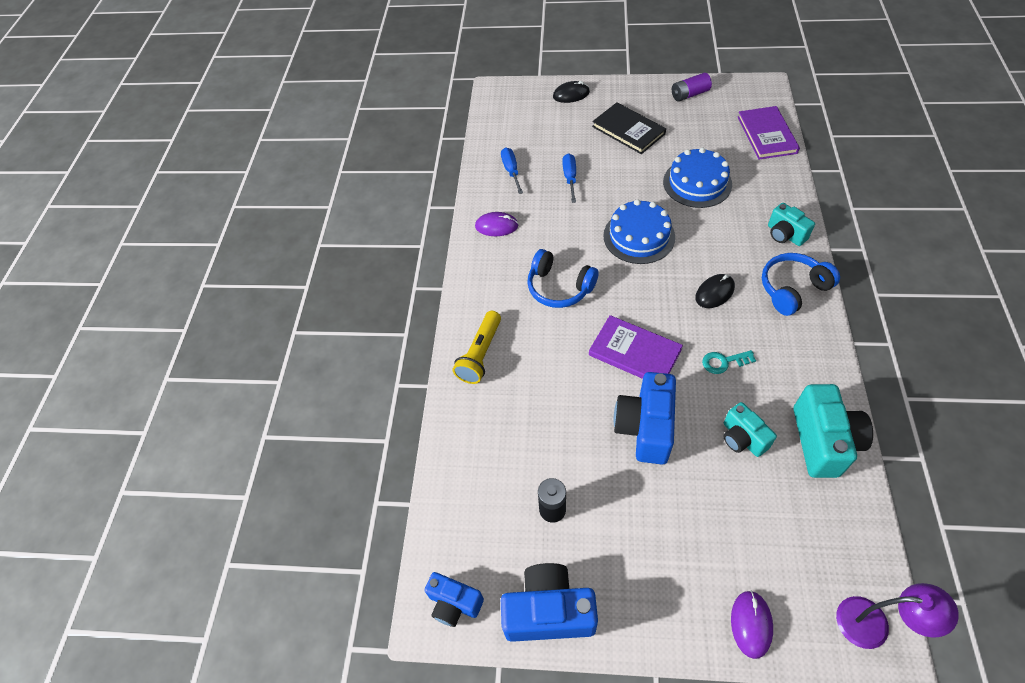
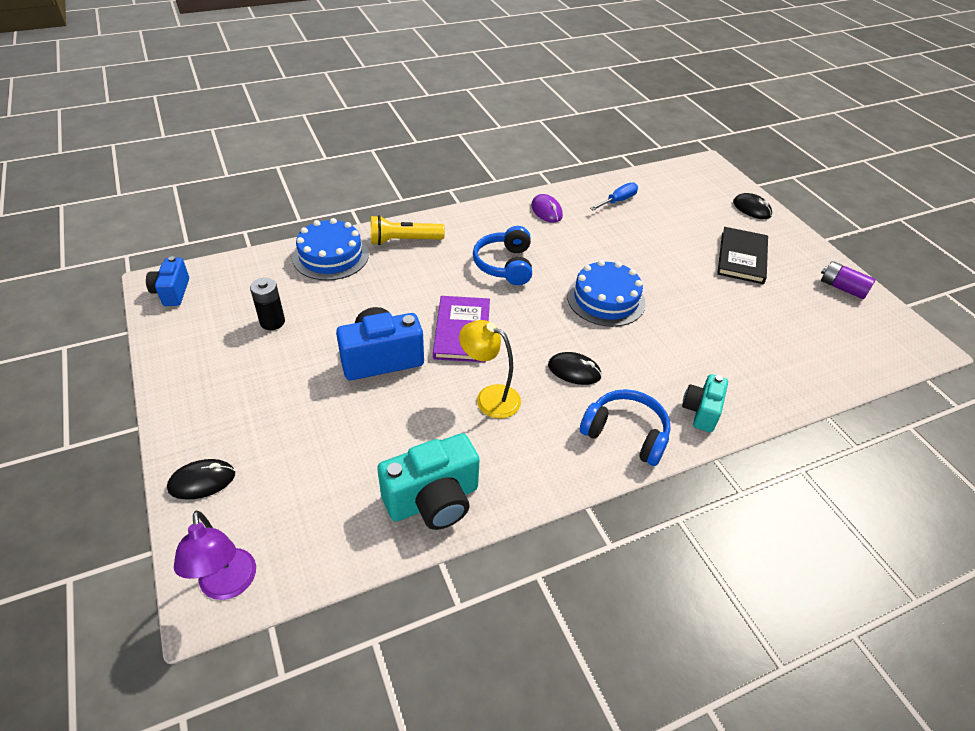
camera: 55 degrees right, 10 degrees down
blue camera [501,563,598,642] -> none
blue screwdriver [562,153,576,203] -> none
blue cake [663,148,732,208] -> blue cake moved to [293,218,369,280]
turquoise key [702,350,756,374] -> yellow lamp [459,320,521,419]
turquoise camera [723,402,777,457] -> none
purple mouse [731,590,773,659] -> black mouse [167,459,235,500]
purple book [738,106,800,159] -> none

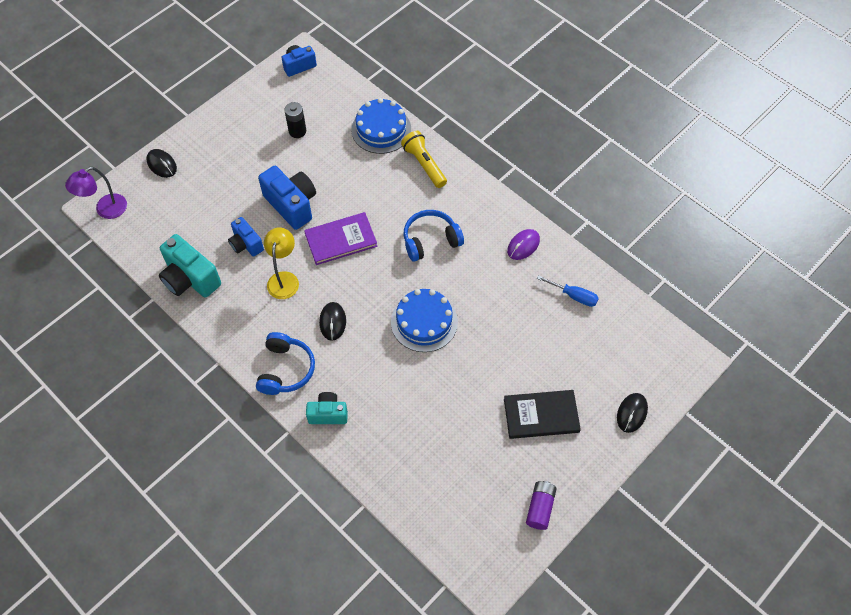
camera: 70 degrees right, 15 degrees up
none -> blue camera [228,217,264,257]

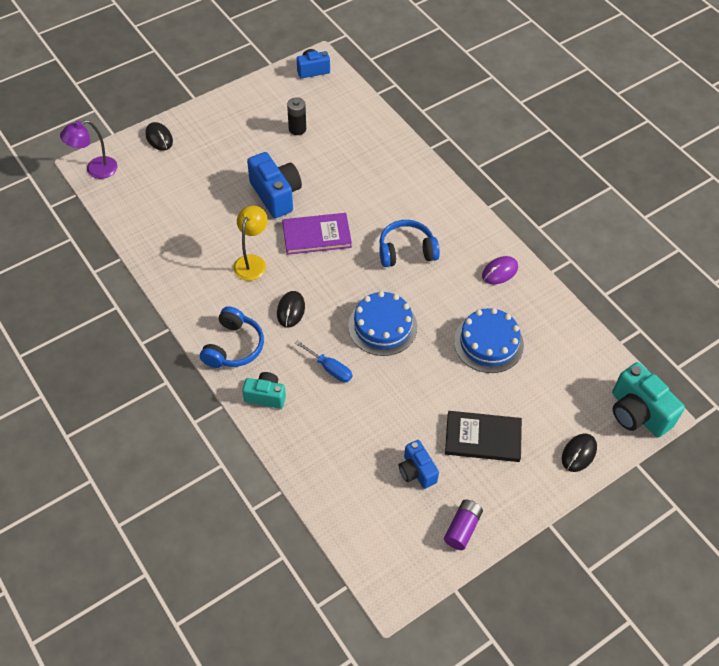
camera: 10 degrees right, 5 degrees down
turquoise camera [159,234,221,298] -> turquoise camera moved to [612,362,685,437]
blue camera [228,217,264,257] -> blue camera moved to [399,440,439,489]
blue cake [351,98,411,154] -> blue cake moved to [454,308,524,373]
yellow flashlight [401,131,447,188] -> none
blue screwdriver [537,275,599,307] -> blue screwdriver moved to [295,340,352,382]

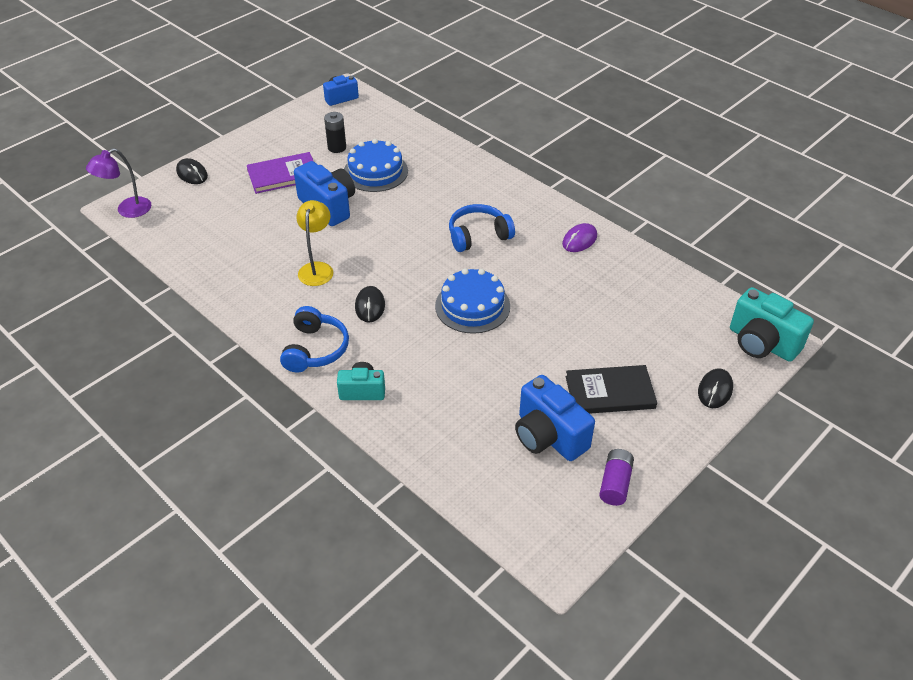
camera: 10 degrees left, 10 degrees down
purple book [282,213,352,255] -> purple book moved to [247,152,314,194]
blue screwdriver [295,340,352,382] -> none
blue camera [399,440,439,489] -> blue camera [515,375,595,461], size x1.64
blue cake [454,308,524,373] -> blue cake moved to [344,139,408,192]

